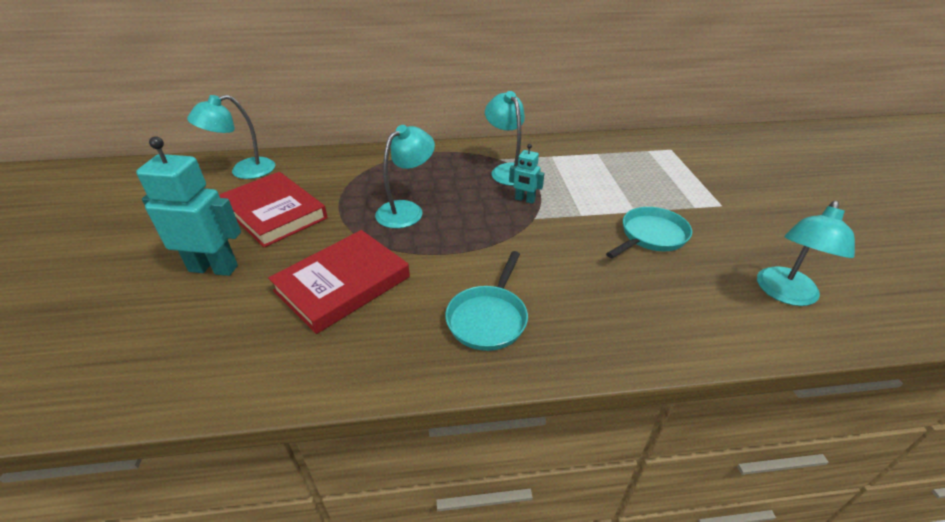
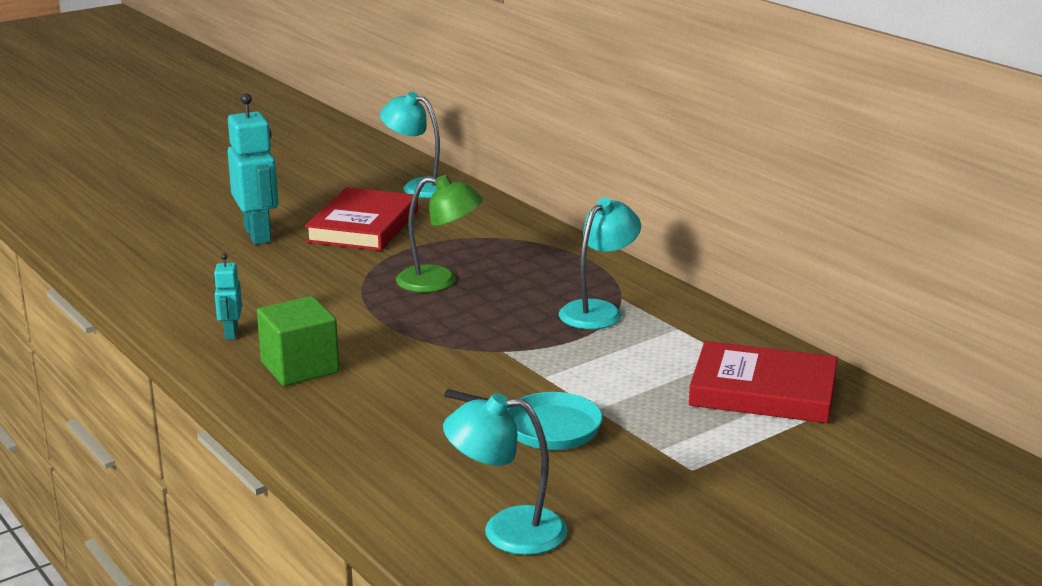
camera: 60 degrees right, 15 degrees down
red book [268,230,410,334] -> red book moved to [689,341,838,423]
turquoise lamp [375,125,435,228] -> green lamp [396,175,483,293]
turquoise pan [445,251,528,351] -> green cube [257,296,339,386]
turquoise robot [509,144,544,204] -> turquoise robot moved to [214,253,242,340]

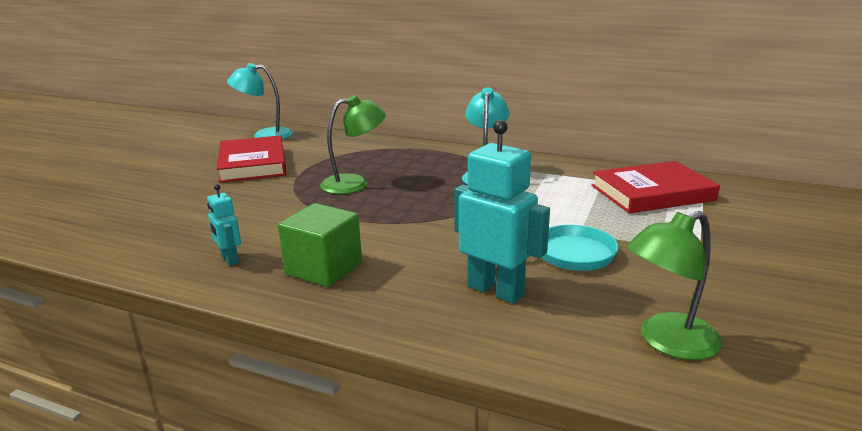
camera: 30 degrees left, 0 degrees up
turquoise robot [227,93,278,244] -> turquoise robot moved to [455,120,550,303]
turquoise lamp [443,393,568,555] -> green lamp [626,211,722,360]

